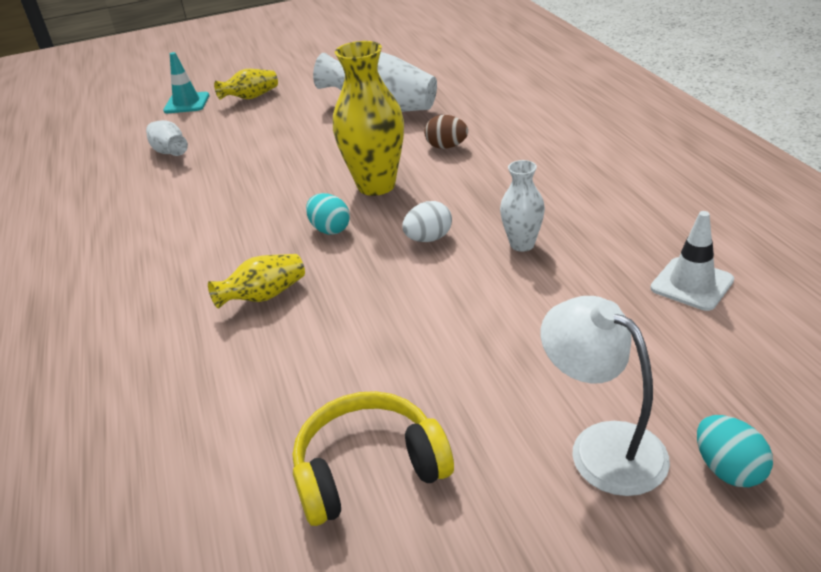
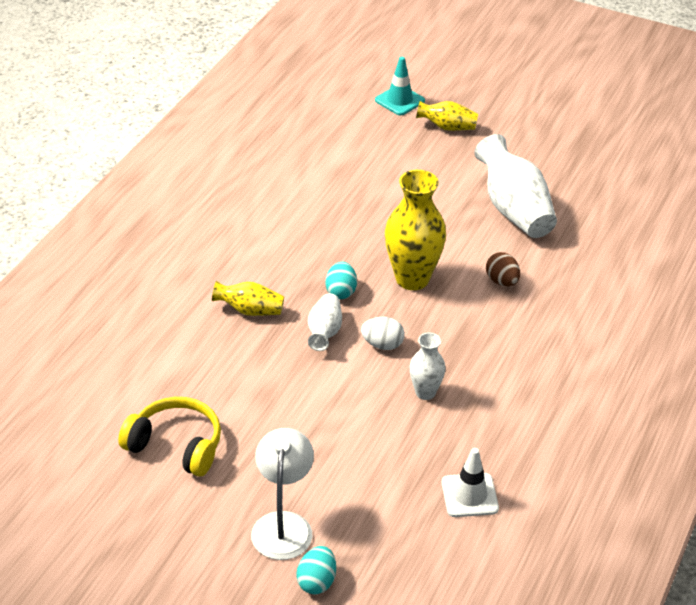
camera: 40 degrees right, 5 degrees up
white vase [146,120,188,156] -> white vase moved to [308,293,342,351]

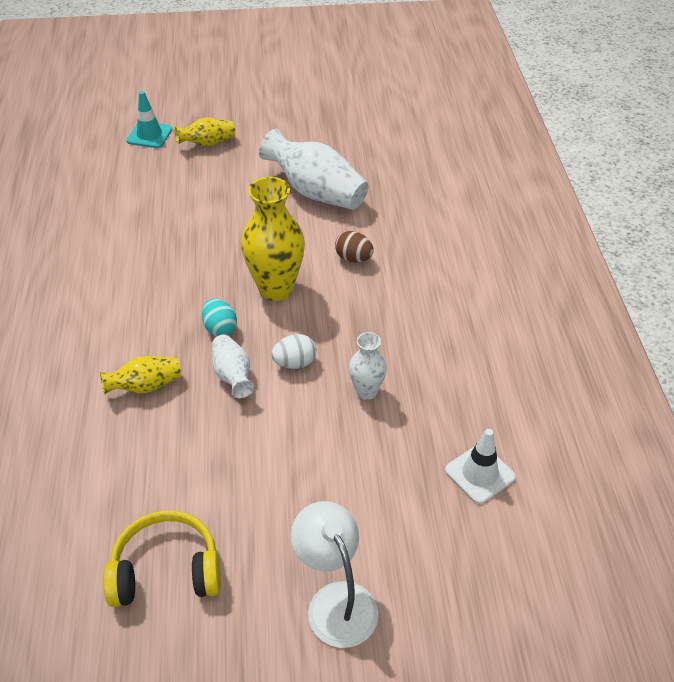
camera: 30 degrees left, 5 degrees up
turquoise egg [296,546,336,594] -> none

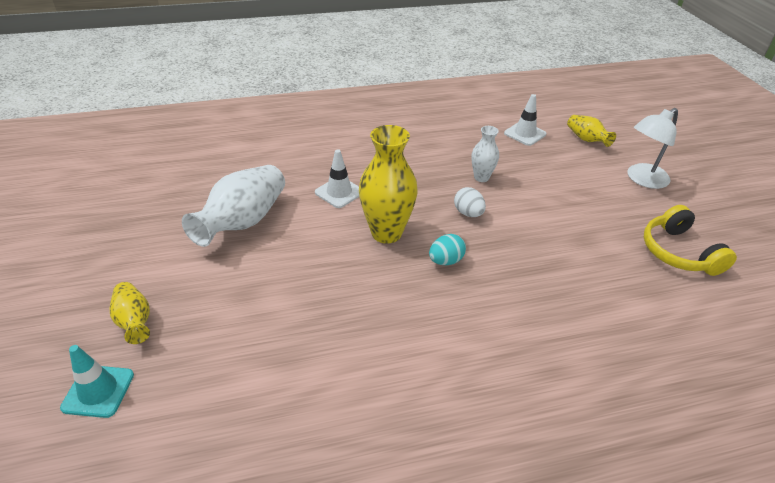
camera: 100 degrees left, 5 degrees down
yellow vase [100,356,181,394] -> yellow vase moved to [567,115,616,147]
white vase [212,334,254,398] -> none
brown egg [335,231,374,263] -> white traffic cone [315,149,360,208]

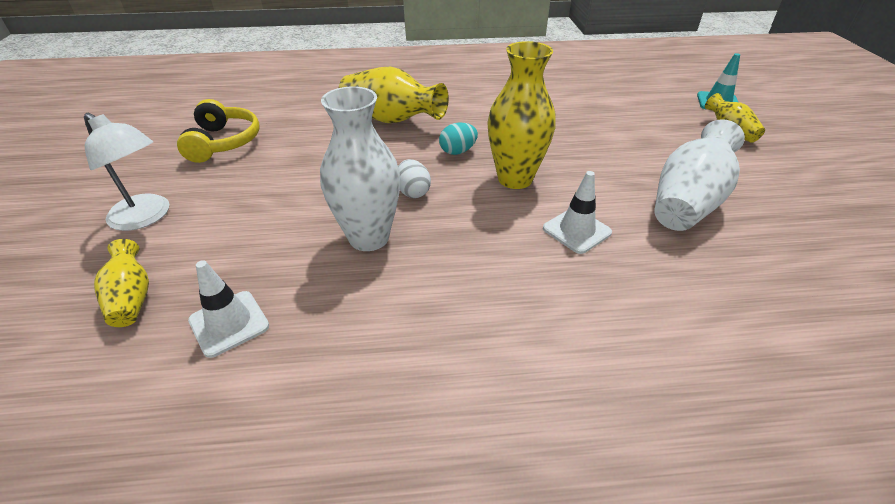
camera: 170 degrees left, 0 degrees up
white vase [472,126,499,182] -> white vase [320,86,401,251], size x1.83
white lamp [628,108,678,189] -> white lamp turned 60 degrees clockwise [84,113,169,231]
none -> yellow vase [339,67,449,123]

